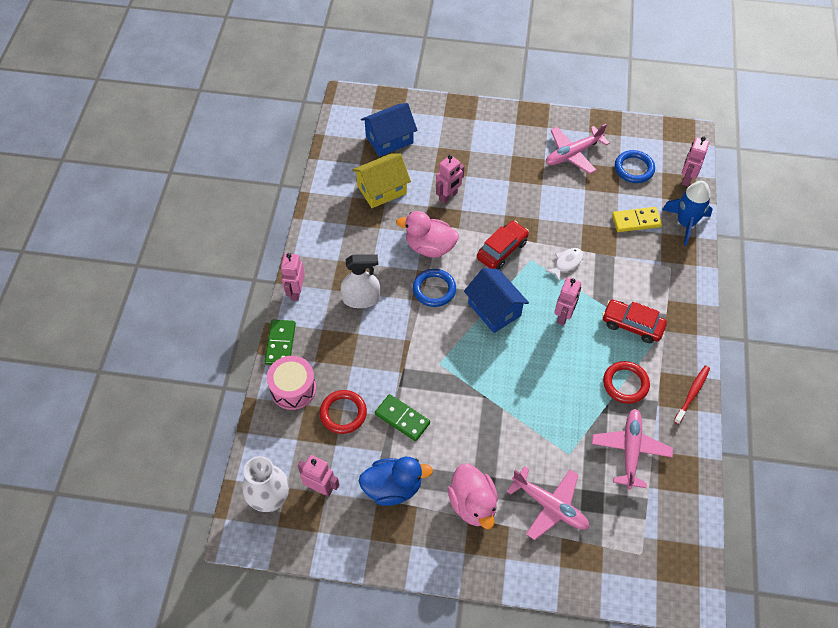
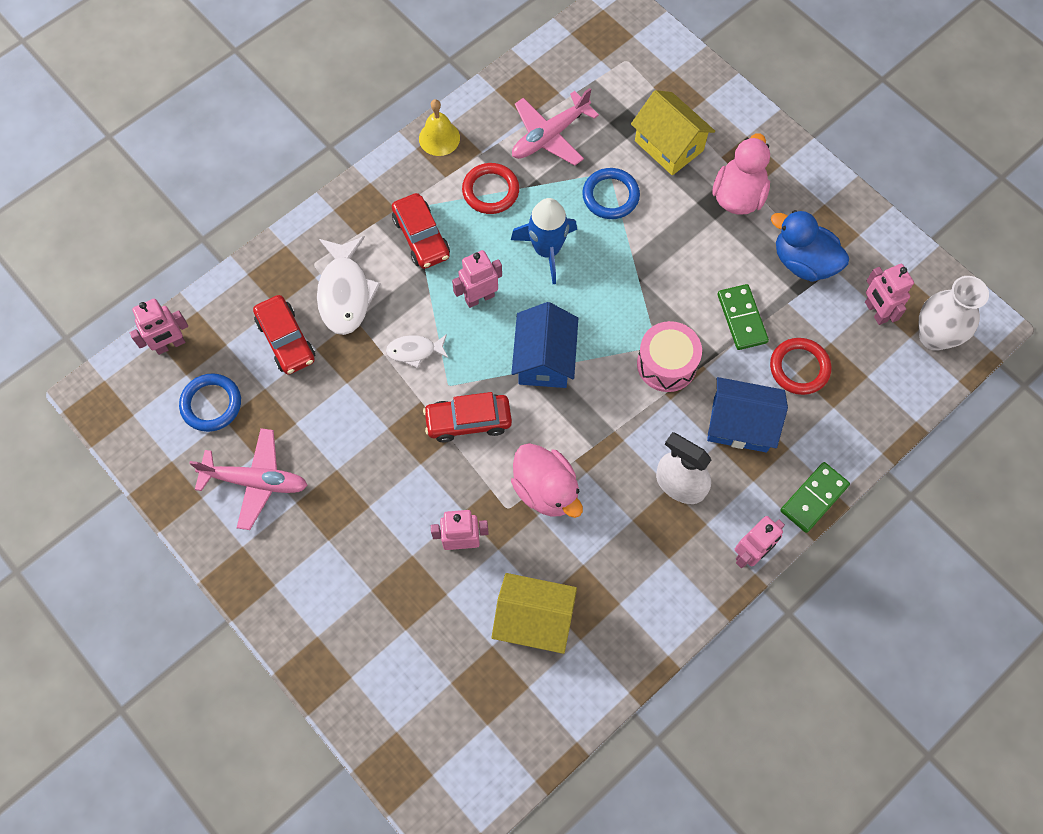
camera: 140 degrees left, 10 degrees up
pink drum [267,356,316,410] -> pink drum moved to [637,321,702,392]
blue house [361,103,417,157] -> blue house moved to [707,377,788,452]
blue ring [413,269,456,307] -> blue ring moved to [582,168,640,219]
pink plane [507,466,589,540] -> yellow house [631,90,715,175]
yellow domino [612,207,662,232] -> red car [253,295,315,375]
blue rocket [662,181,713,246] -> blue rocket moved to [511,198,577,284]
red toothbrush [674,366,710,424] -> yellow bell [419,99,460,156]
none -> white fish [317,236,381,335]

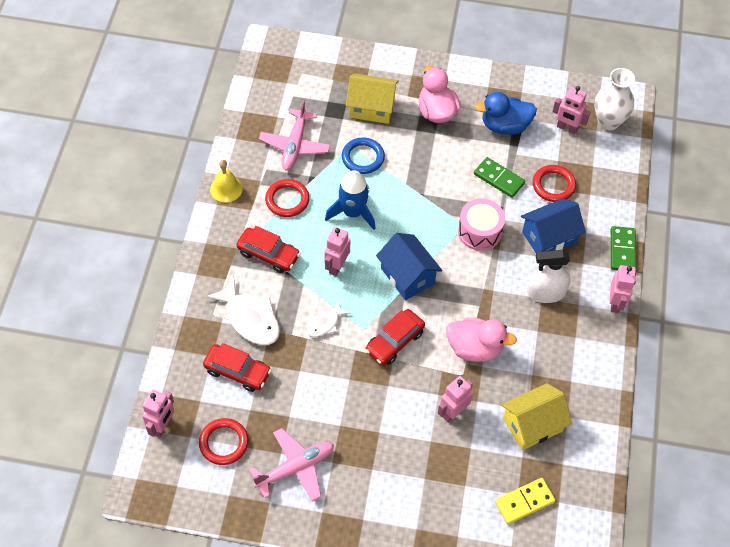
camera: 40 degrees left, 10 degrees down
blue ring [179,373,241,432] -> red ring [199,418,249,465]
none -> yellow domino [495,478,555,524]

